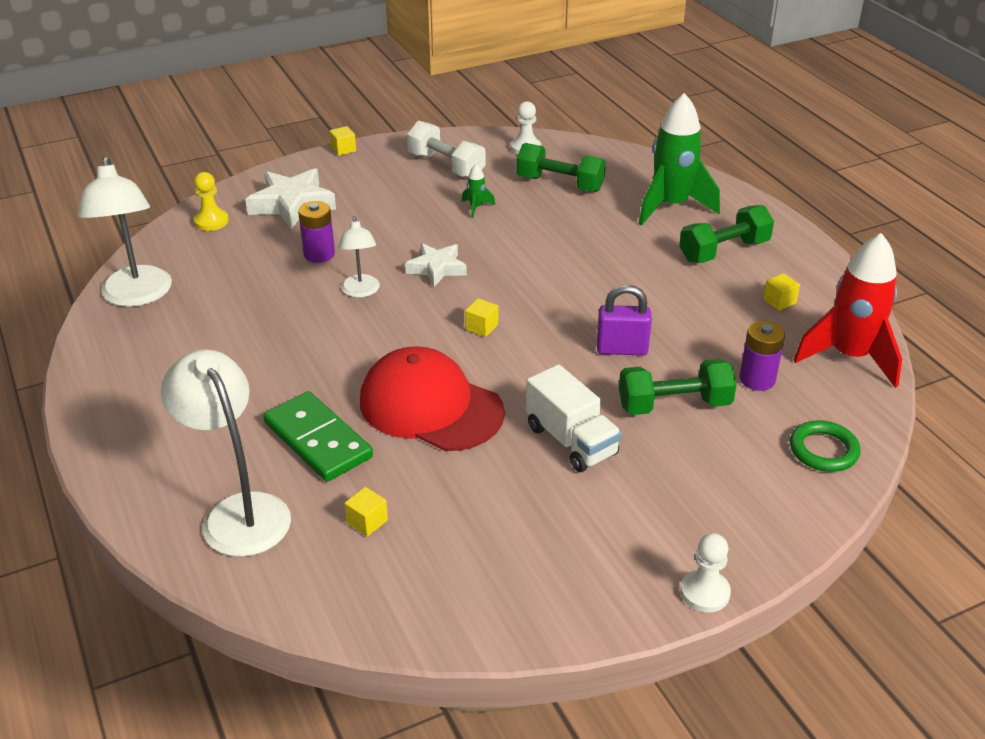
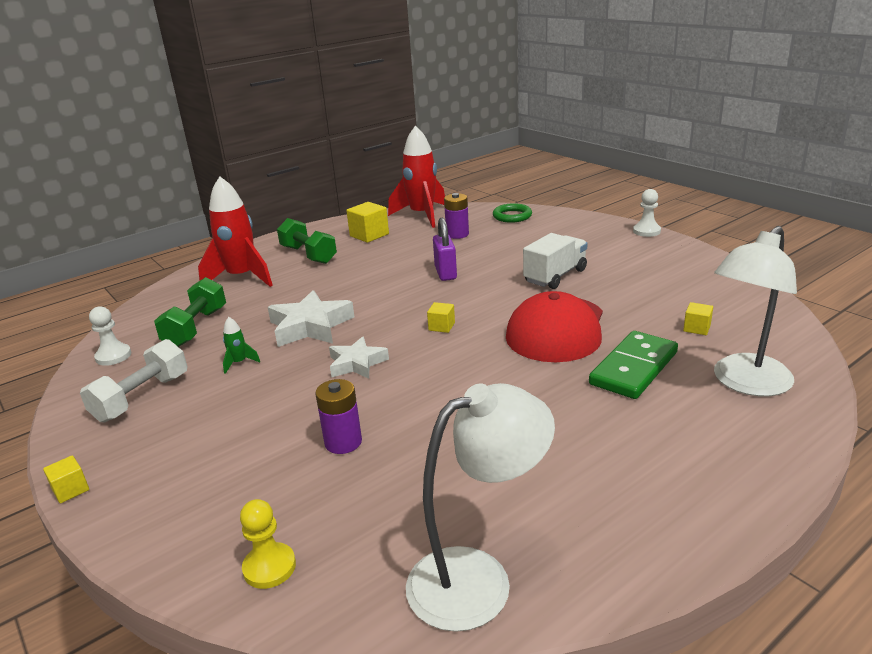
camera: 100 degrees left, 10 degrees down
white star [245,168,336,229] -> white star moved to [268,290,355,347]
white lamp [338,216,380,297] -> none
green dumbbell [619,359,737,415] -> none
green rocket [639,93,720,225] -> red rocket [198,176,273,287]
yellow cube [763,273,800,311] -> yellow cube [346,202,389,243], size x1.76

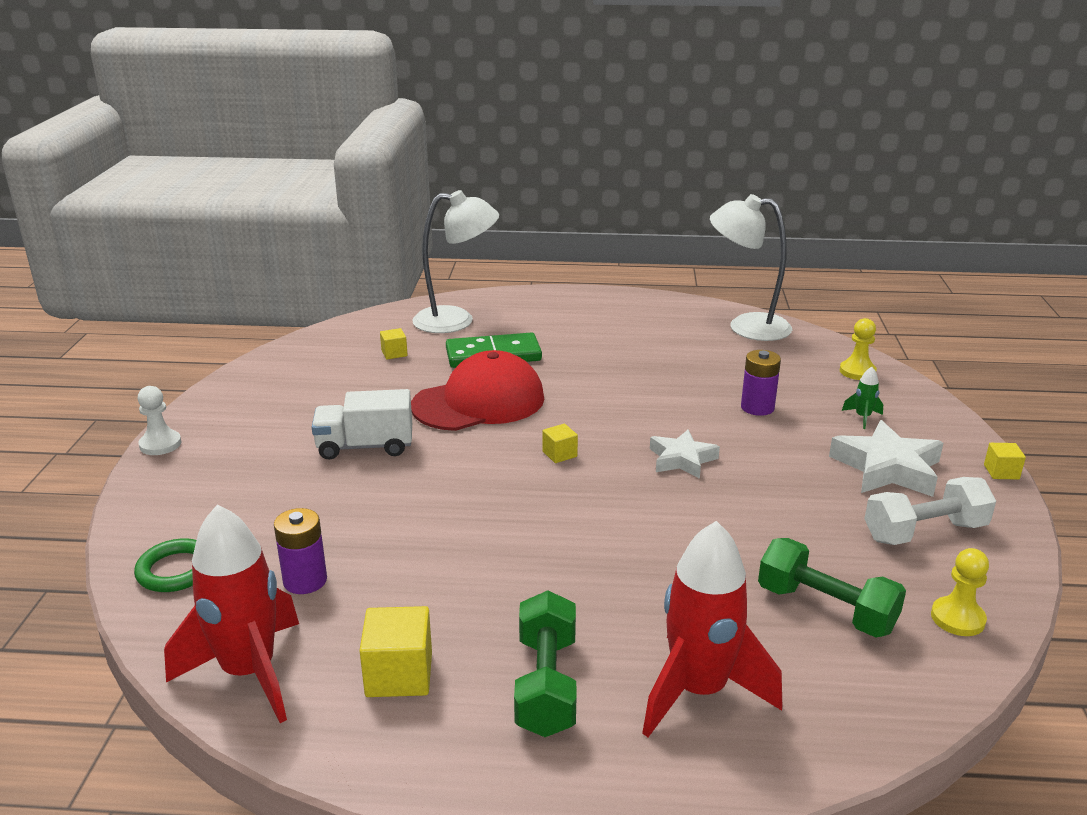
camera: 140 degrees left, 0 degrees up
white pawn [89,306,131,366] -> yellow pawn [931,548,989,636]
green dumbbell [154,277,226,347] -> green dumbbell turned 75 degrees clockwise [758,538,906,637]
green rocket [223,317,260,374] -> green rocket moved to [842,367,883,429]
white star [268,290,355,347] -> white star moved to [829,420,943,497]
purple padlock [433,218,457,281] -> none

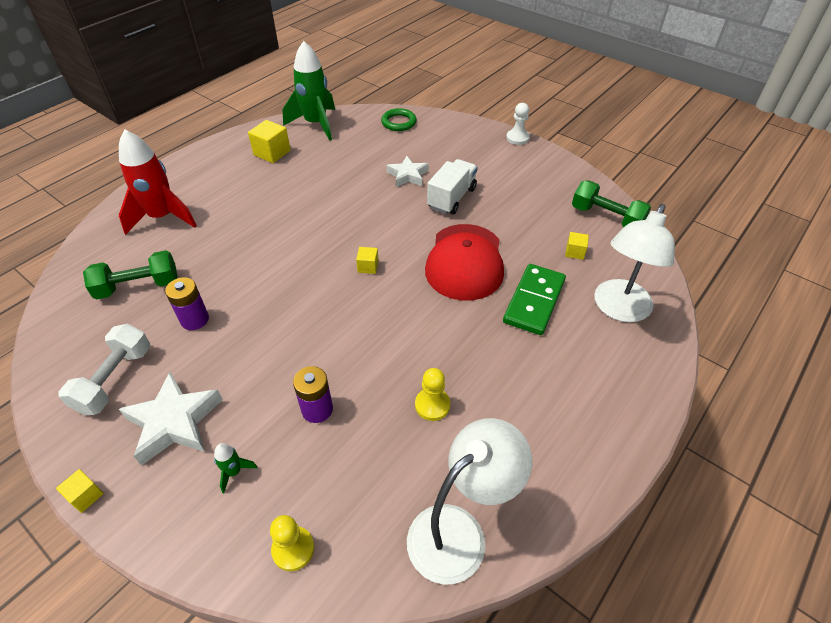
camera: 125 degrees right, 20 degrees up
red rocket [164,504,299,723] -> green rocket [283,41,335,141]
purple battery [274,508,327,594] -> purple battery moved to [165,277,209,330]
green dumbbell [514,590,576,737] -> green dumbbell moved to [572,180,651,228]
white star [650,429,720,479] -> white star moved to [386,156,429,187]
yellow pawn [931,548,989,636] -> yellow pawn moved to [415,368,450,421]

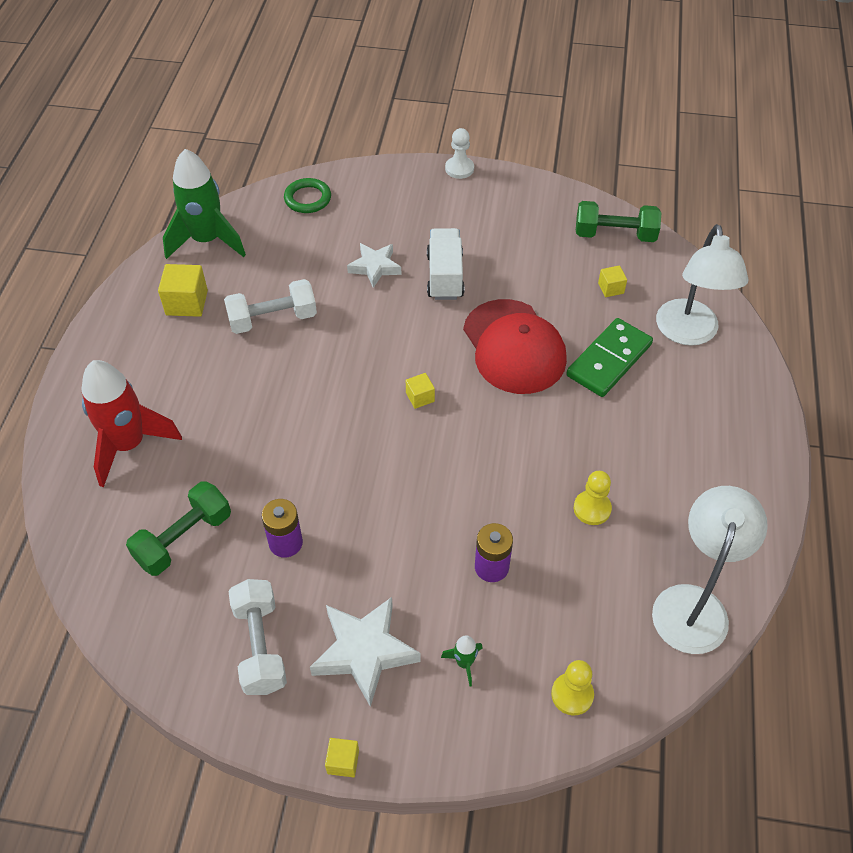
camera: 30 degrees left, 5 degrees up
green domino [503,264,566,335] -> green domino turned 45 degrees clockwise [566,318,653,397]
none -> white dumbbell [224,279,317,334]

